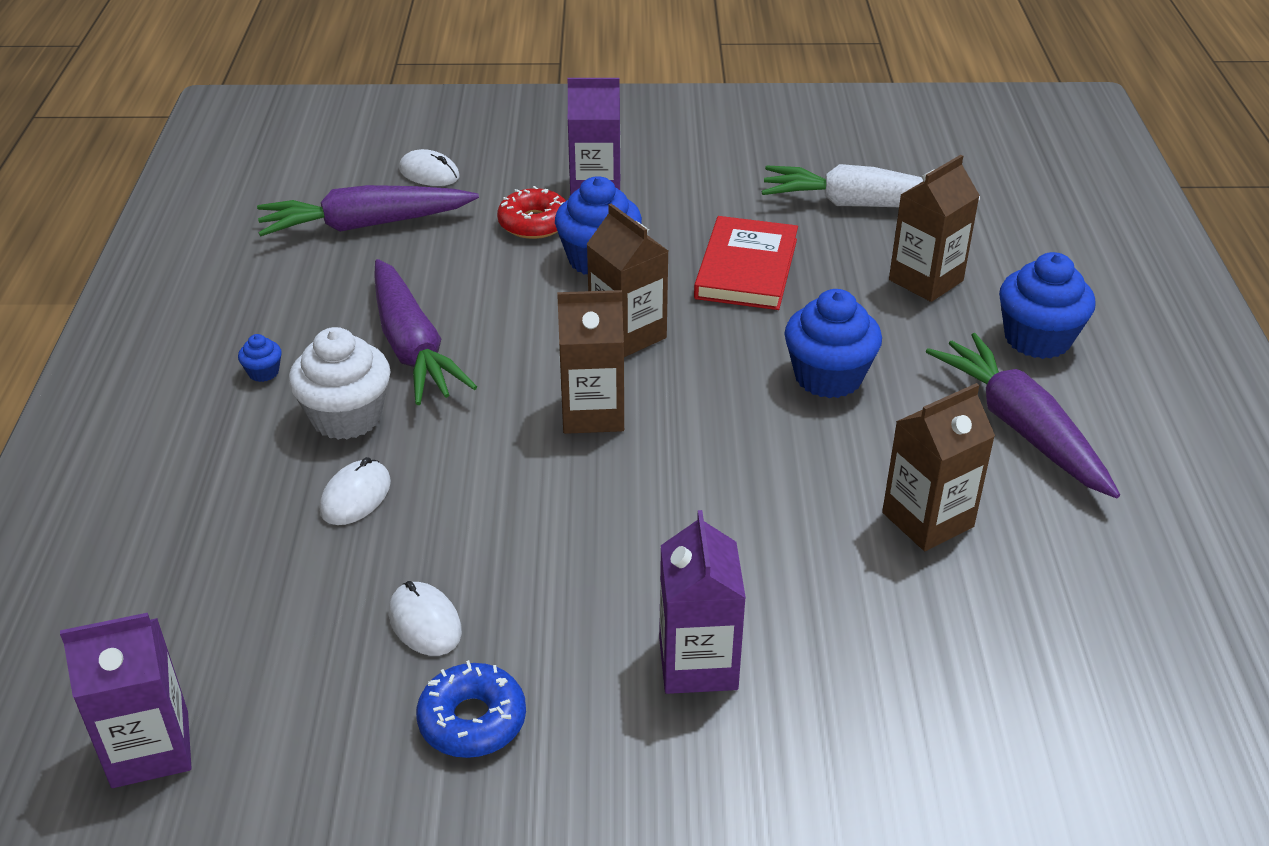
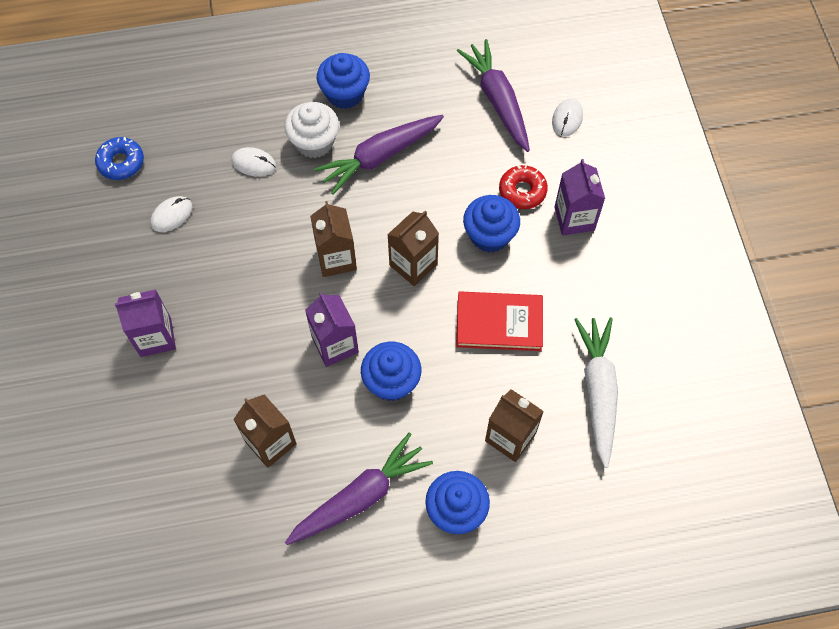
camera: 80 degrees right, 25 degrees up
purple carton [60,613,191,788] -> purple carton moved to [305,292,359,367]
blue cupcake [238,334,282,382] -> blue cupcake [317,53,370,109], size x2.23
blue donut [416,660,526,758] -> blue donut moved to [95,137,144,180]

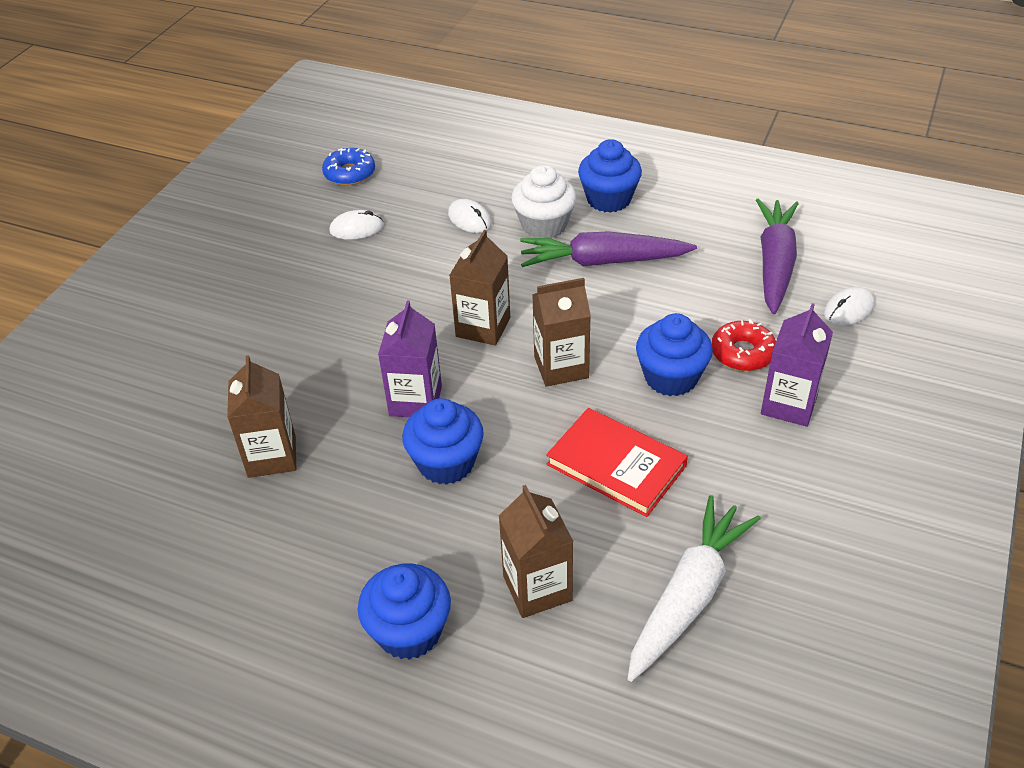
camera: 35 degrees right, 20 degrees down
purple carton [115,290,176,357] -> none
purple carrot [285,432,433,545] -> none

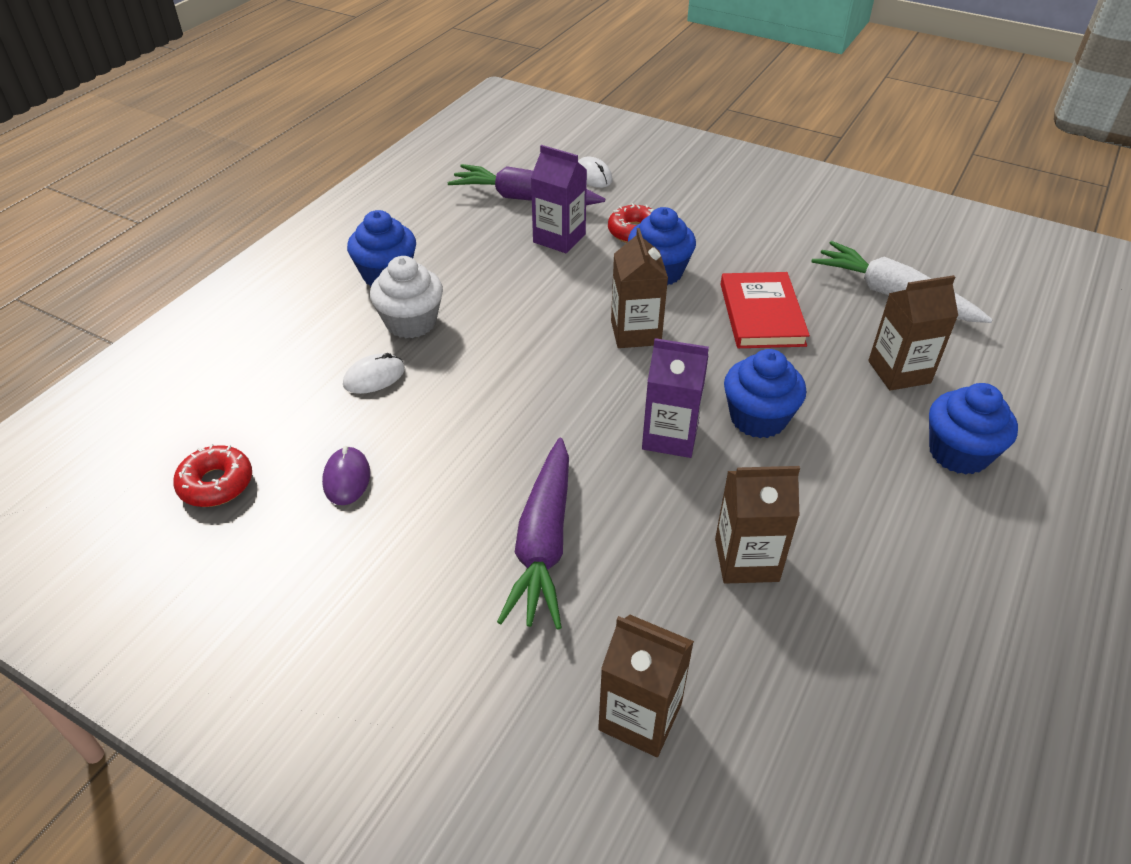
camera: 85 degrees left, 0 degrees up
blue donut [322,148,375,185] -> red donut [173,444,252,507]
white mouse [329,210,384,240] -> purple mouse [322,446,370,505]
brown carton [449,230,510,346] -> brown carton moved to [598,615,694,757]
purple carrot [520,231,697,267] -> purple carrot moved to [497,438,569,630]
red book [546,408,688,517] -> red book turned 45 degrees counterclockwise [721,272,810,348]
purple carton [761,303,833,427] -> purple carton moved to [531,145,587,253]

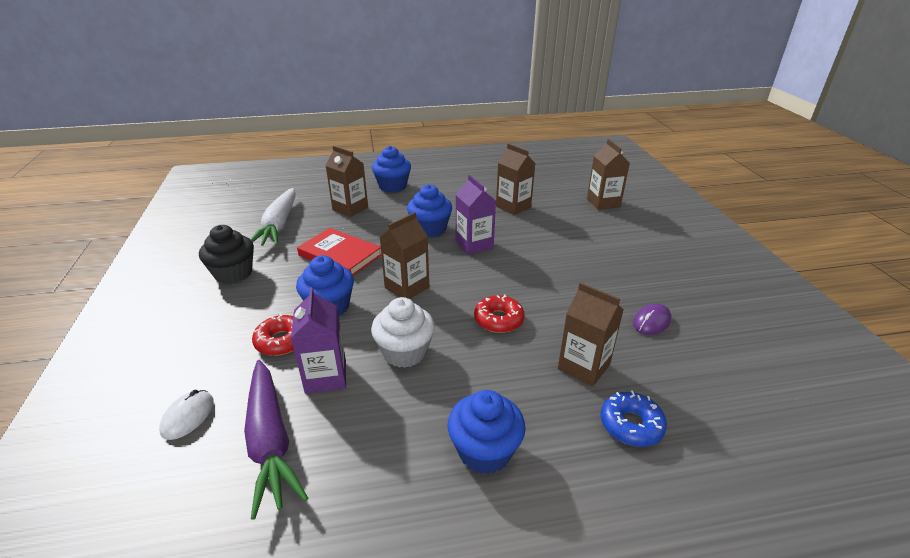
camera: 130 degrees left, 10 degrees down
red donut [173,444,252,507] -> red donut moved to [474,294,525,333]
white mouse [343,353,405,394] -> brown carton [558,282,624,387]
white cupcake [370,256,443,338] -> white cupcake moved to [371,297,435,368]
purple carrot [497,438,569,630] -> none
red book [721,272,810,348] -> red book turned 75 degrees clockwise [297,228,381,276]
none -> black cupcake [199,225,254,284]
none -> blue donut [601,390,667,447]

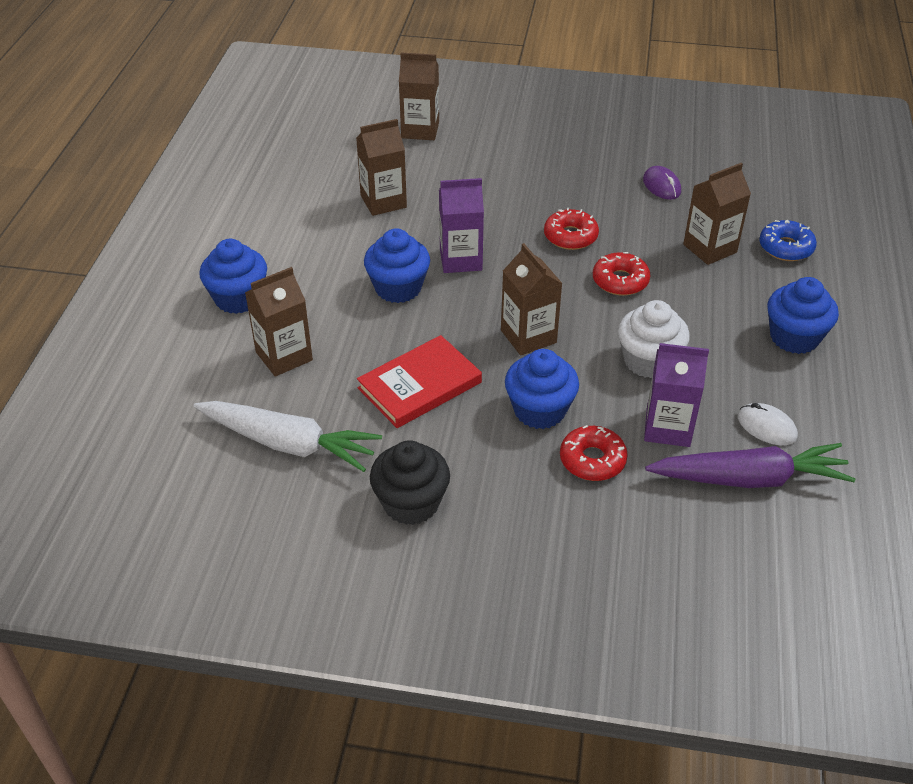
camera: 70 degrees left, 10 degrees up
white mouse [159,390,214,440] -> white mouse moved to [738,403,798,445]
none -> red donut [544,208,599,250]

